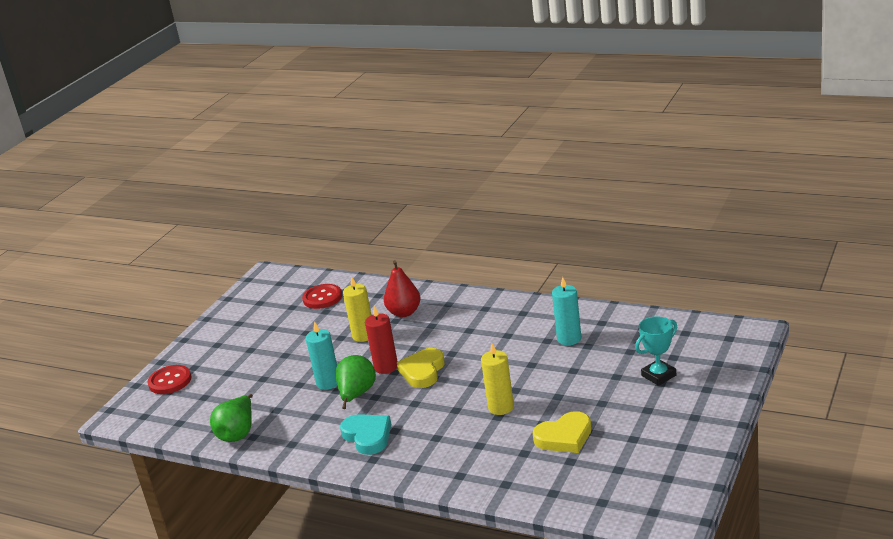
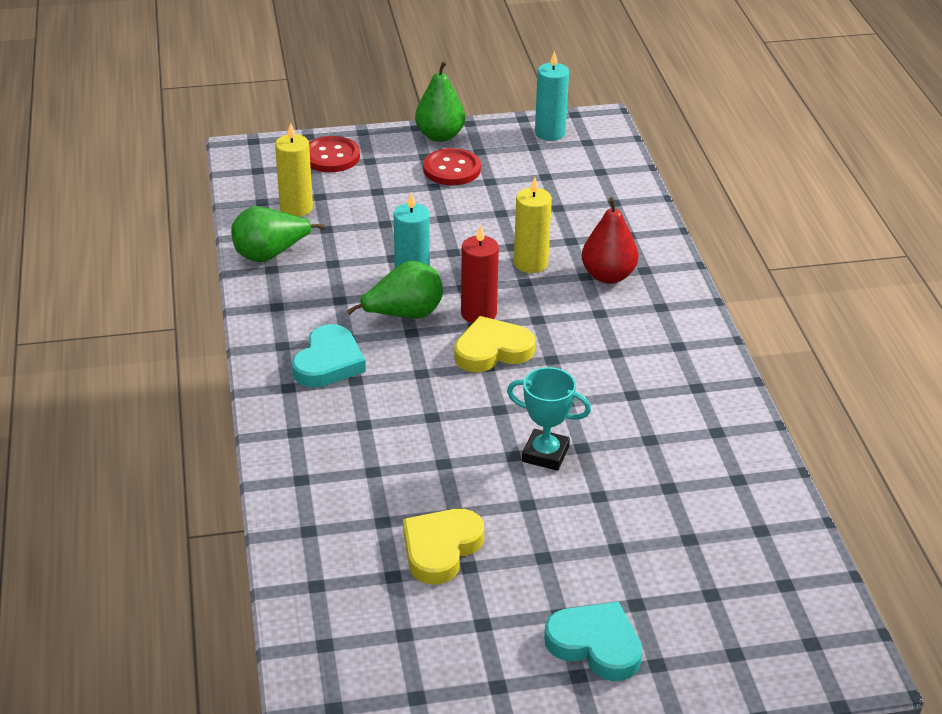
camera: 50 degrees right, 10 degrees up
red button [302,284,342,309] -> red button moved to [423,148,481,185]
yellow candle [481,343,514,415] -> yellow candle moved to [275,123,313,217]
yellow heart [533,411,592,453] -> yellow heart turned 90 degrees clockwise [403,509,484,584]
turquoise candle [552,277,581,345] -> turquoise candle moved to [535,51,569,141]
turquoise trophy [635,316,677,386] -> turquoise trophy moved to [507,367,591,471]
none -> green pear [415,61,465,142]
none -> turquoise heart [544,602,642,681]

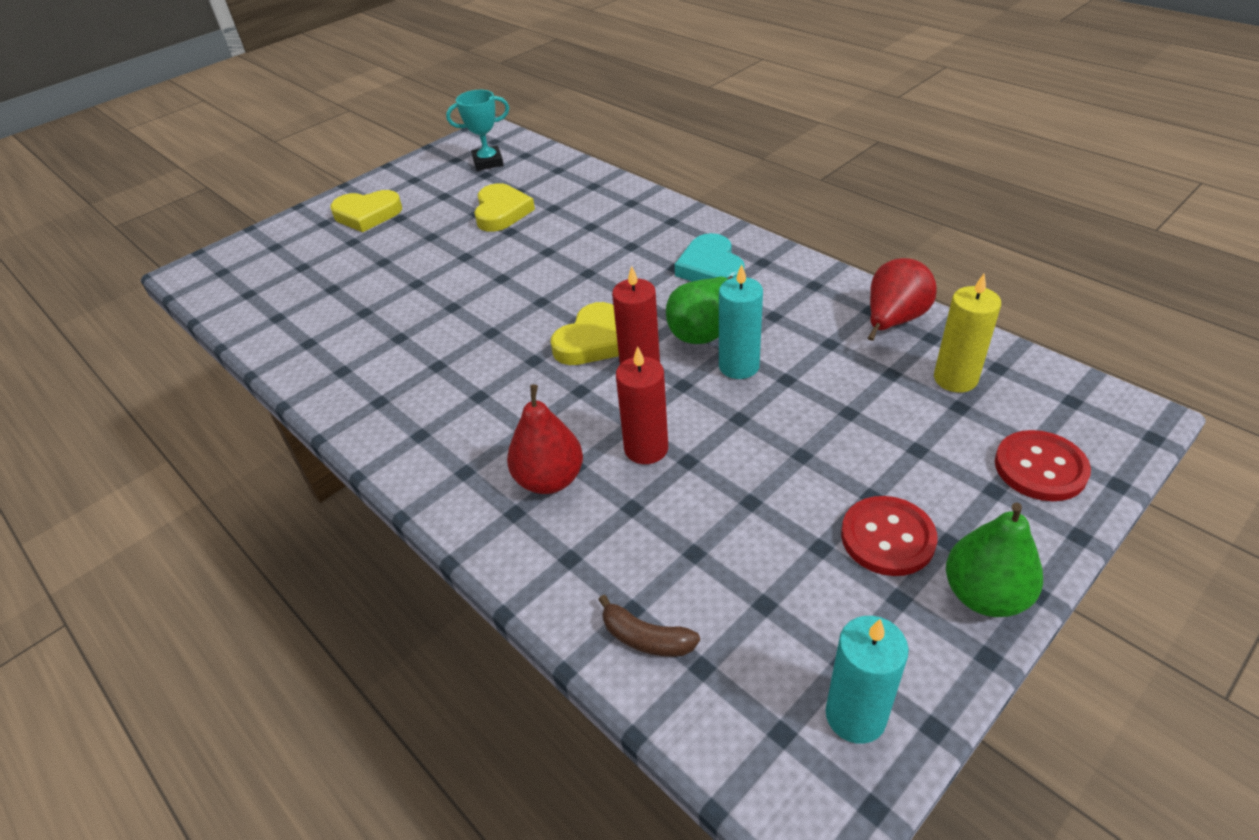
camera: 150 degrees right, 5 degrees up
green pear [231,206,326,262] -> red pear [868,258,937,341]
turquoise trophy [507,367,591,471] -> turquoise trophy moved to [446,90,509,171]
yellow candle [514,177,552,273] -> red candle [616,346,668,464]
turquoise heart [544,602,642,681] -> yellow heart [330,190,402,232]
none -> brown banana [598,595,700,657]

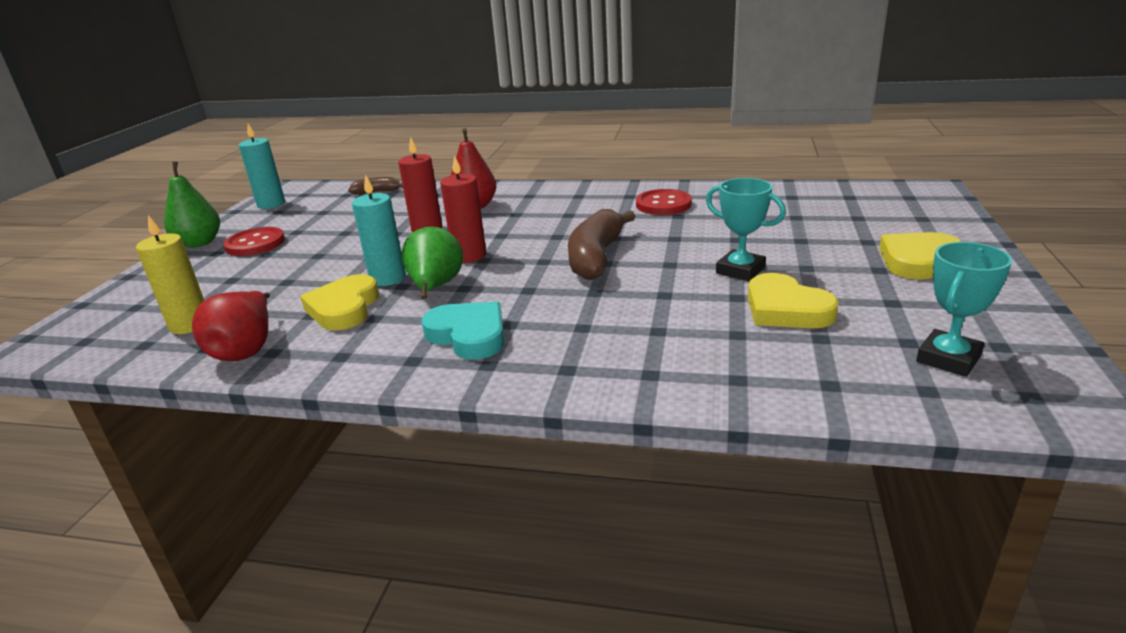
camera: 145 degrees right, 15 degrees down
yellow heart [551,302,619,365] -> yellow heart moved to [300,274,379,330]
red button [995,430,1091,501] -> red button moved to [636,189,692,215]
none -> brown banana [568,209,636,280]
none -> turquoise trophy [706,178,786,281]

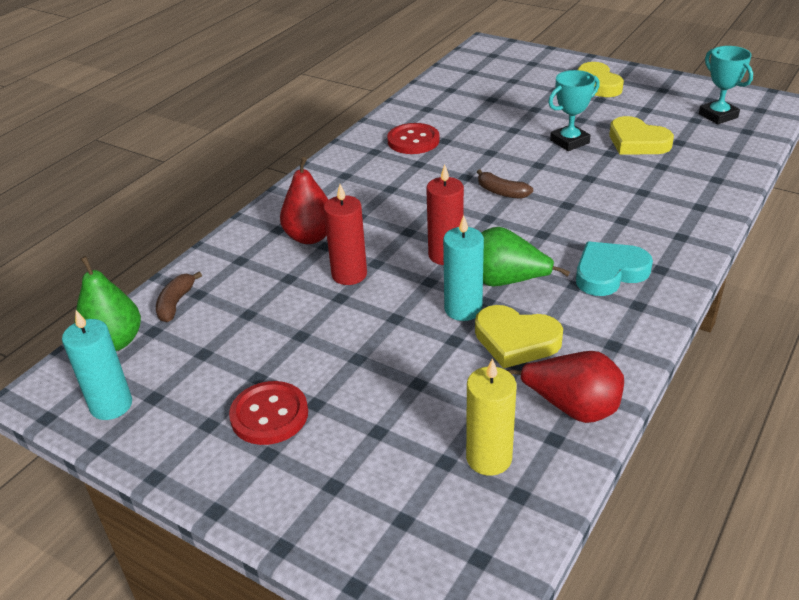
camera: 70 degrees left, 10 degrees up
green pear [164,162,220,248] -> green pear moved to [76,256,141,351]
brown banana [568,209,636,280] -> brown banana [477,169,533,199], size x0.52
yellow heart [748,273,839,328] -> yellow heart turned 60 degrees clockwise [610,116,674,154]

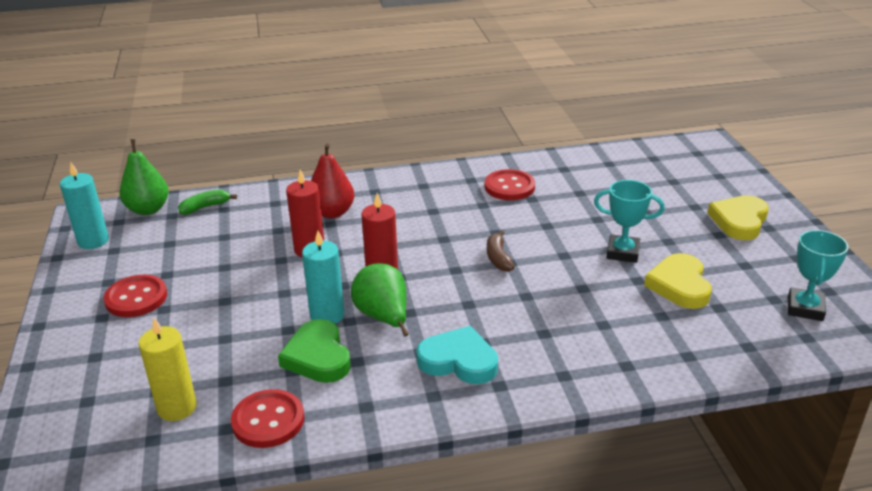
camera: 45 degrees right, 5 degrees down
brown banana [156,271,202,322] -> green banana [178,189,237,215]
yellow heart [475,305,563,369] -> green heart [278,319,351,383]
red pear [507,351,624,423] -> red button [231,389,304,448]

